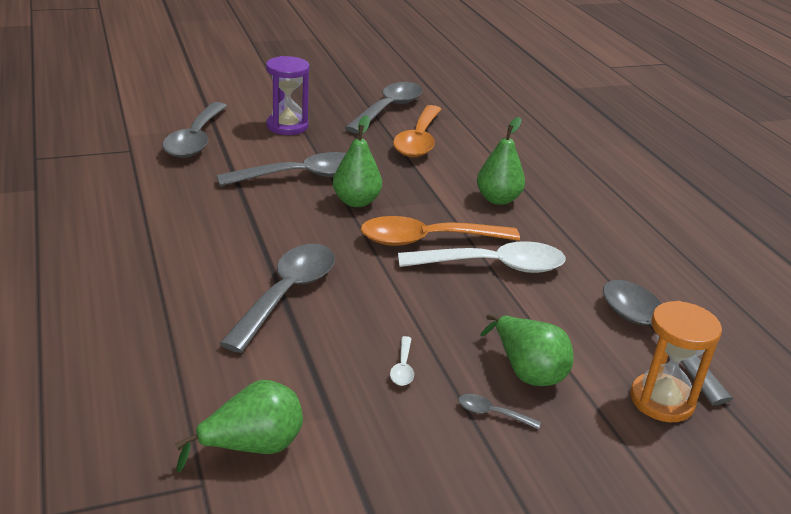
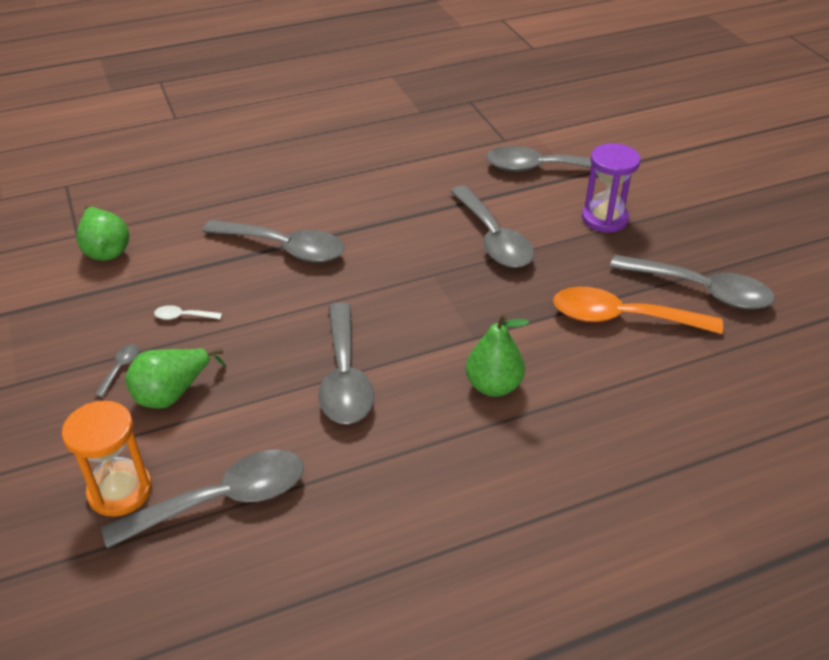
camera: 90 degrees right, 10 degrees up
green pear [333,115,382,207] -> none
orange spoon [361,216,520,246] -> none
white spoon [398,241,565,273] -> grey spoon [318,303,374,424]

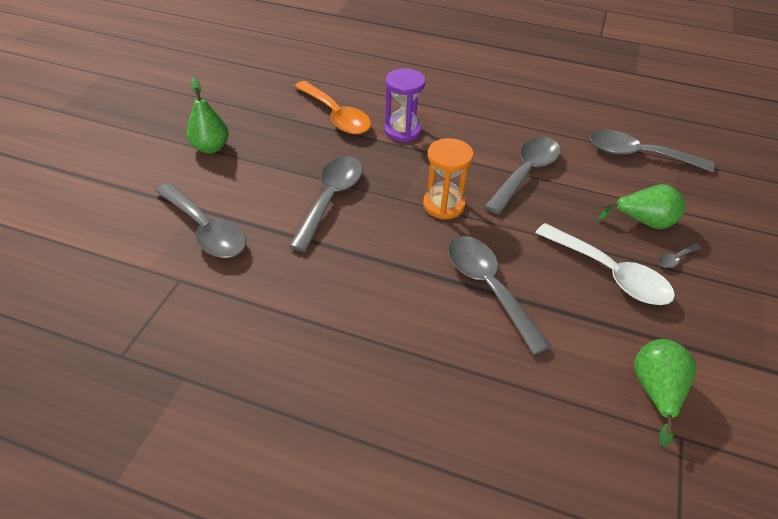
camera: 140 degrees left, 5 degrees up
orange hourglass [62,401,152,517] -> orange hourglass moved to [423,138,474,219]
white spoon [154,305,222,320] -> white spoon [535,223,675,305], size x2.49
green pear [466,314,529,397] -> green pear moved to [187,77,229,153]
purple hourglass [582,143,641,233] -> purple hourglass moved to [384,68,425,142]
grey spoon [610,255,775,310] -> none

